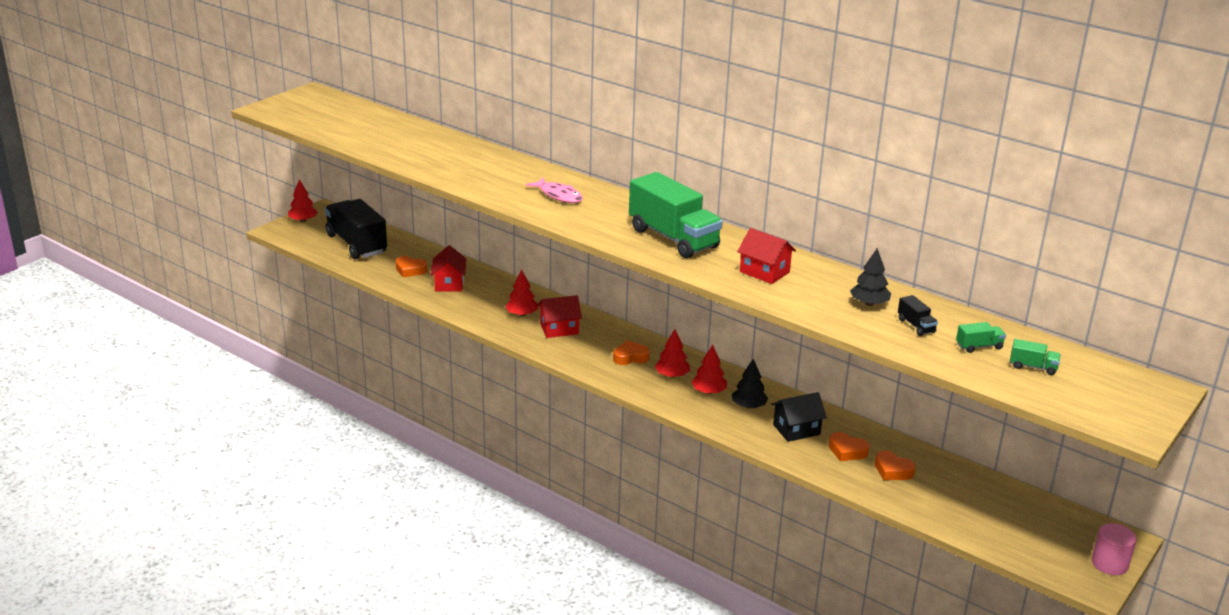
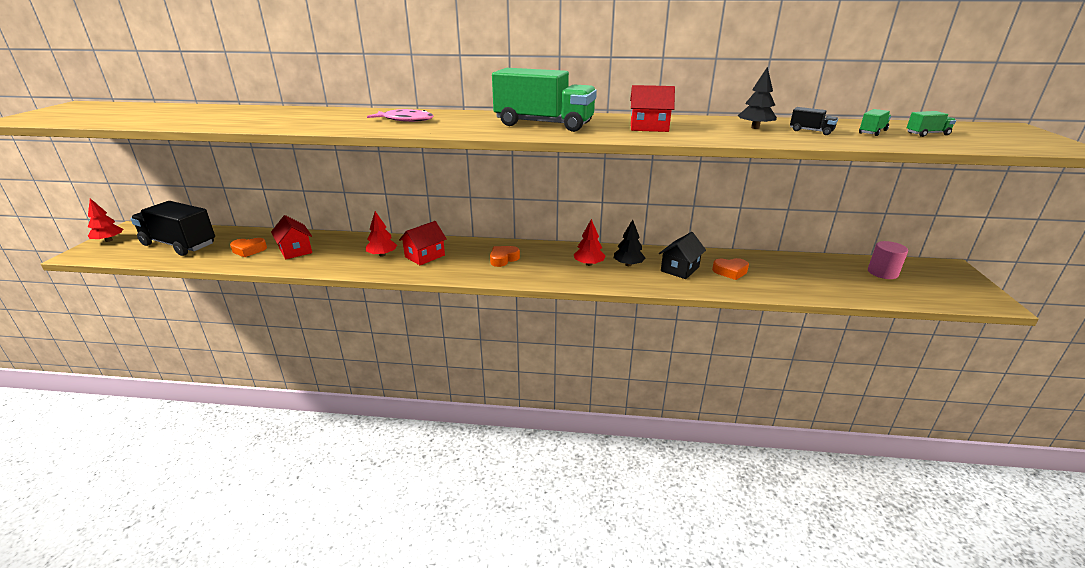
camera: 30 degrees left, 0 degrees up
red tree [655,329,690,378] -> none
orange heart [875,450,916,480] -> none
pink cylinder [1092,523,1137,575] -> pink cylinder moved to [868,241,908,279]

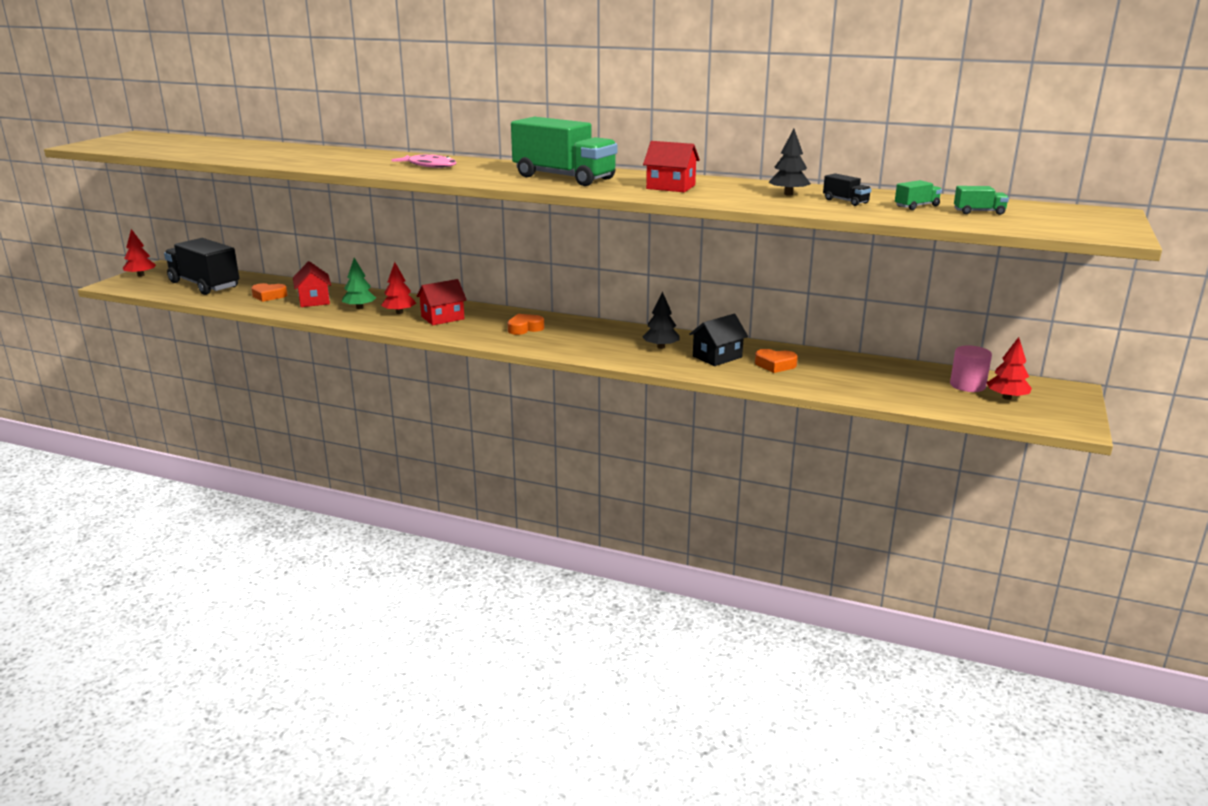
camera: 15 degrees right, 5 degrees down
red tree [574,219,605,266] -> red tree moved to [987,337,1032,400]
none -> green tree [342,258,376,309]

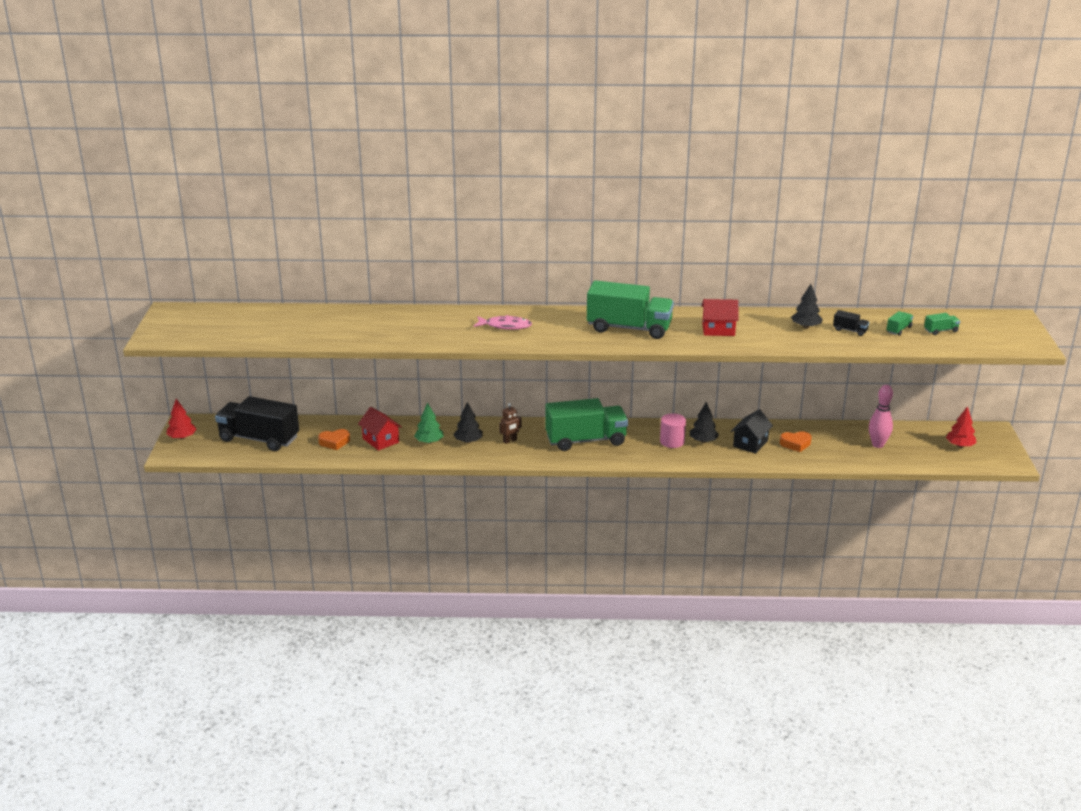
camera: 20 degrees left, 5 degrees up
red tree [381,262,416,314] -> black tree [453,402,483,443]
red house [417,279,467,325] -> brown robot [499,403,521,444]
orange heart [508,314,544,335] -> green truck [545,398,628,451]
pink cylinder [950,345,992,392] -> pink cylinder moved to [660,413,686,448]
none -> pink bowling pin [869,385,893,448]

